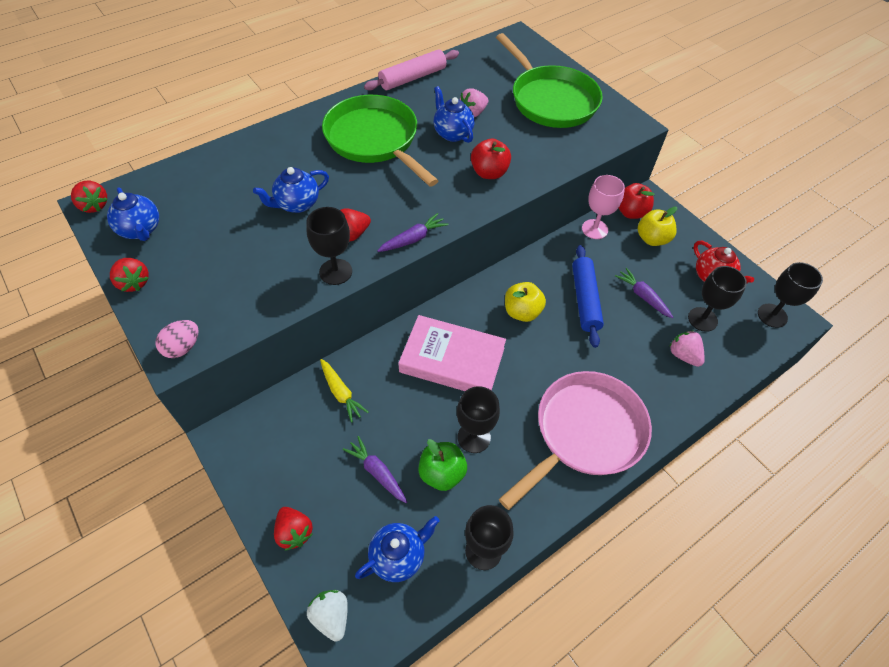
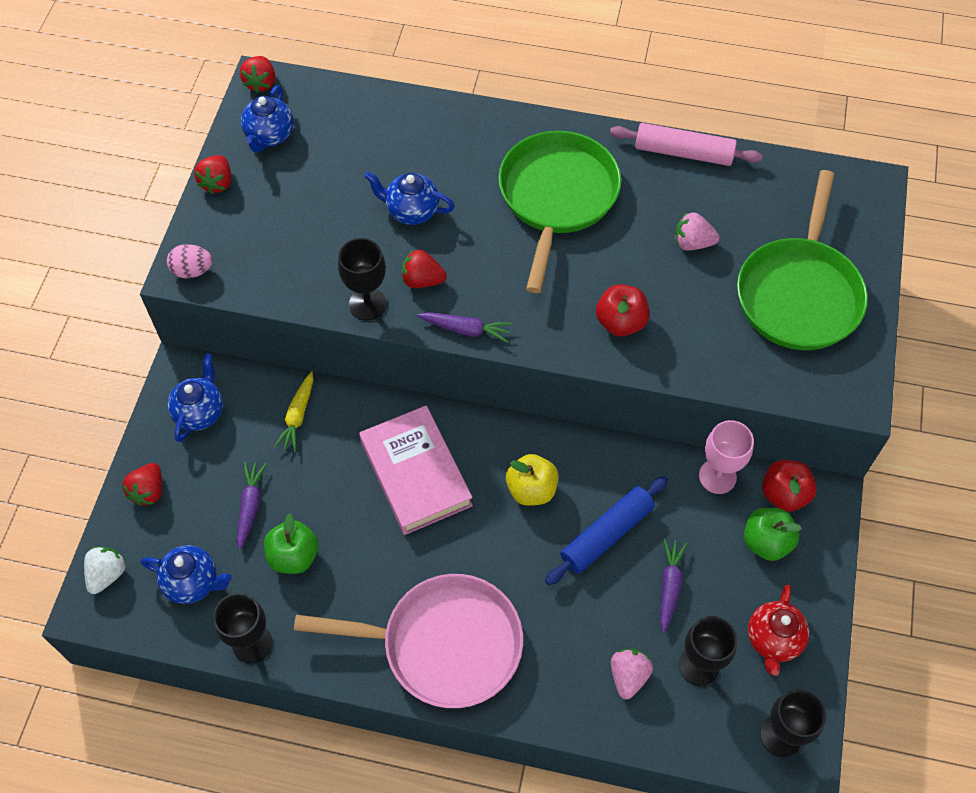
camera: 50 degrees right, 5 degrees up
blue teapot [434,86,474,143] -> blue teapot moved to [167,353,223,442]
black goblet [457,386,500,453] -> none
yellow apple [638,206,677,246] -> green apple [744,508,802,561]

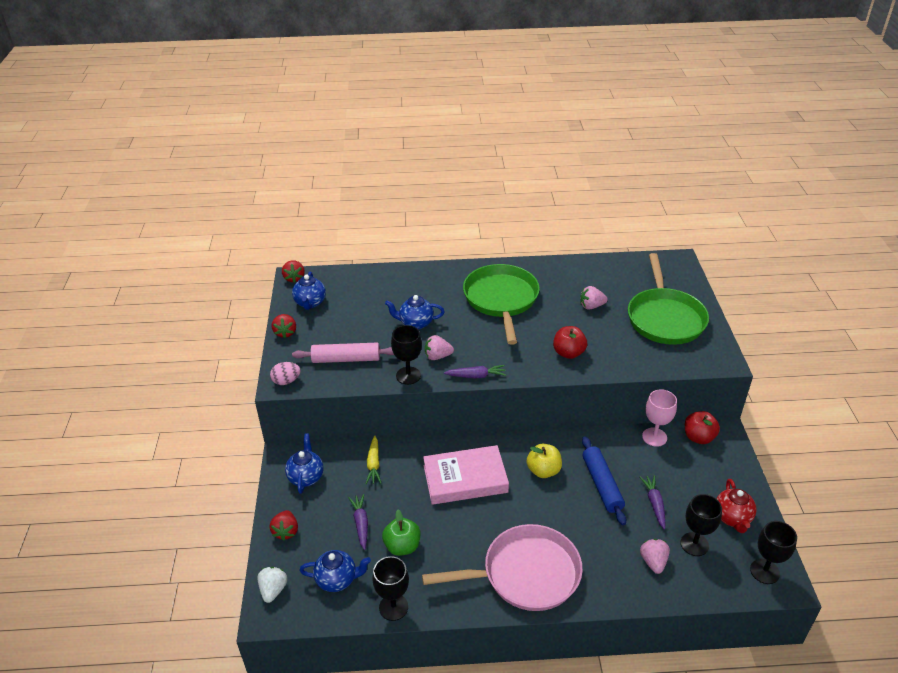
camera: 15 degrees left, 20 degrees down
pink book [359,405,473,535] -> pink book turned 60 degrees counterclockwise [423,445,509,505]
red strawberry [402,249,447,288] -> pink strawberry [425,335,454,360]
blue rolling pin [545,476,668,585] -> blue rolling pin turned 45 degrees counterclockwise [582,437,626,525]
pink rolling pin [610,123,763,166] -> pink rolling pin moved to [292,343,394,363]
green apple [744,508,802,561] -> none

